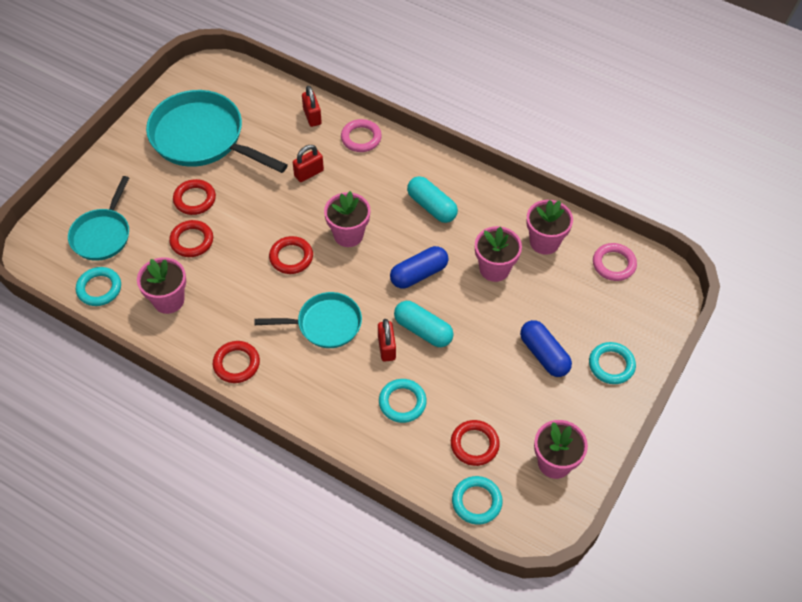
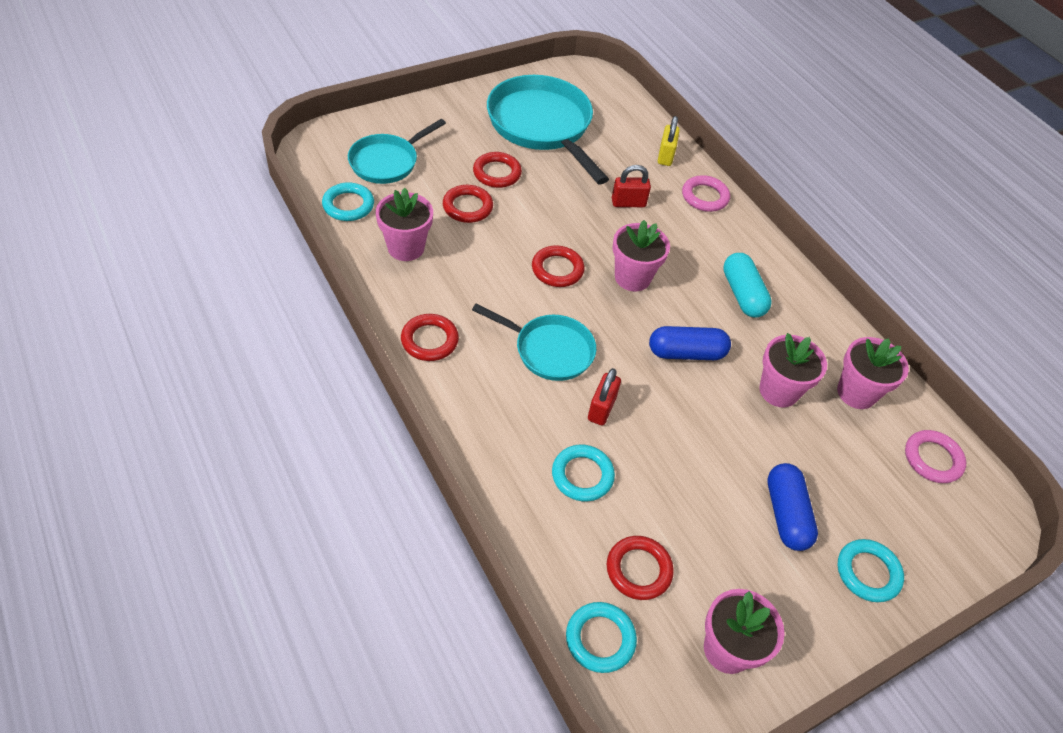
camera: 25 degrees right, 5 degrees down
red padlock [302,86,322,127] -> yellow padlock [658,116,680,166]
turquoise capsule [394,301,453,347] -> none

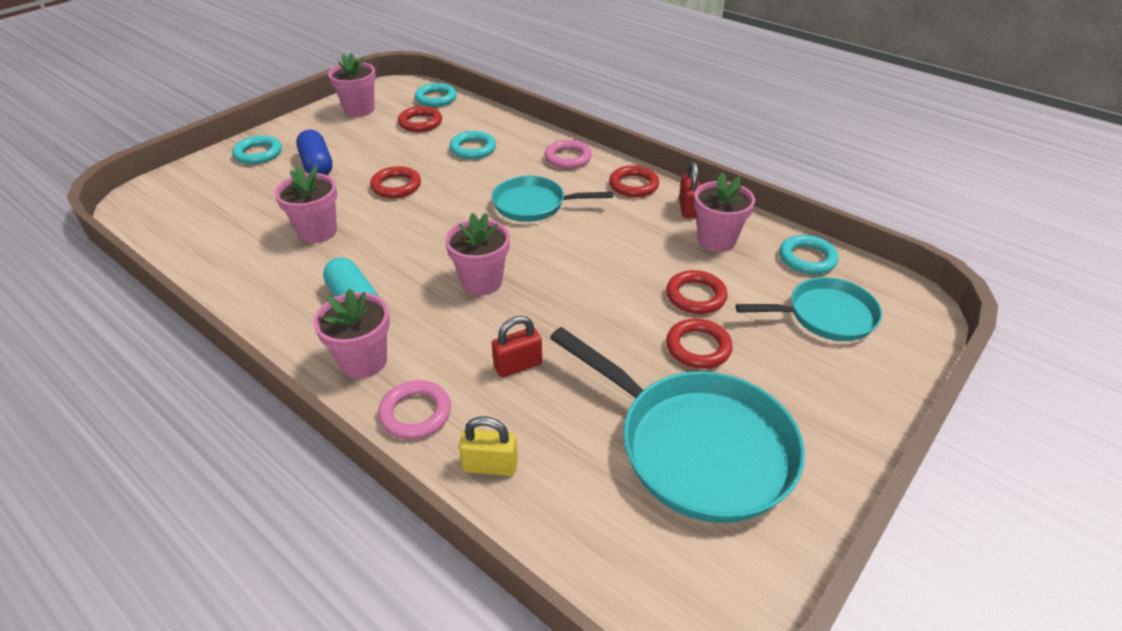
camera: 165 degrees right, 10 degrees down
turquoise pan [348,119,446,184] -> turquoise pan turned 60 degrees clockwise [736,277,882,341]
red ring [532,245,585,287] -> red ring moved to [370,166,421,198]
red padlock [588,368,621,425] -> red padlock moved to [679,162,700,218]
blue capsule [649,326,731,360] -> none
yellow padlock [658,116,680,166] -> yellow padlock turned 75 degrees counterclockwise [459,416,518,476]
pink flower pot [837,337,909,409] -> pink flower pot moved to [313,288,390,379]
pink ring [905,430,966,483] -> pink ring moved to [544,140,592,169]

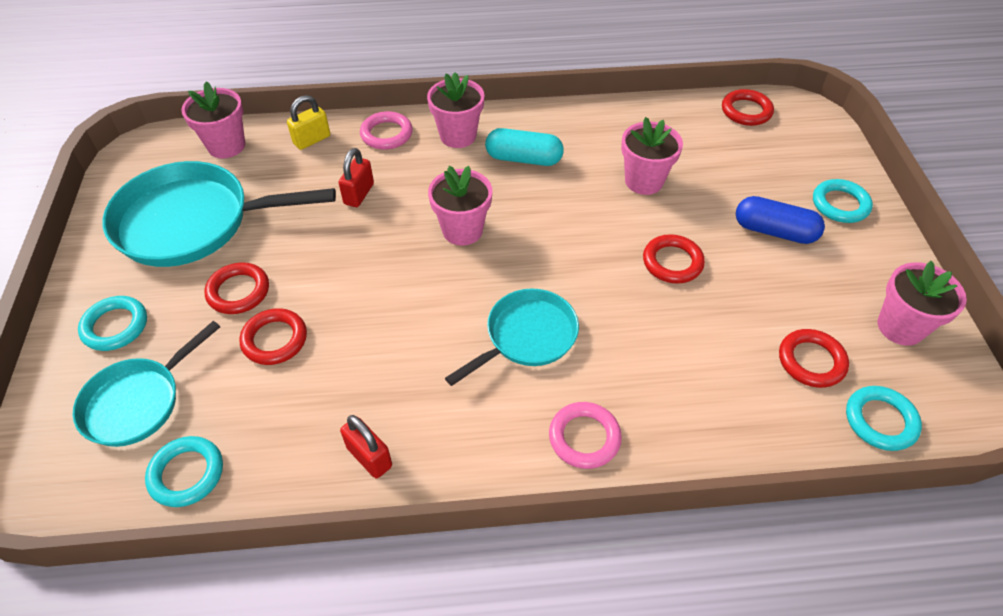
camera: 135 degrees right, 10 degrees up
turquoise ring [450,131,496,159] -> turquoise ring moved to [78,296,147,351]
red ring [609,165,659,197] -> red ring moved to [722,89,774,126]
pink flower pot [694,173,755,252] -> pink flower pot moved to [181,81,245,158]

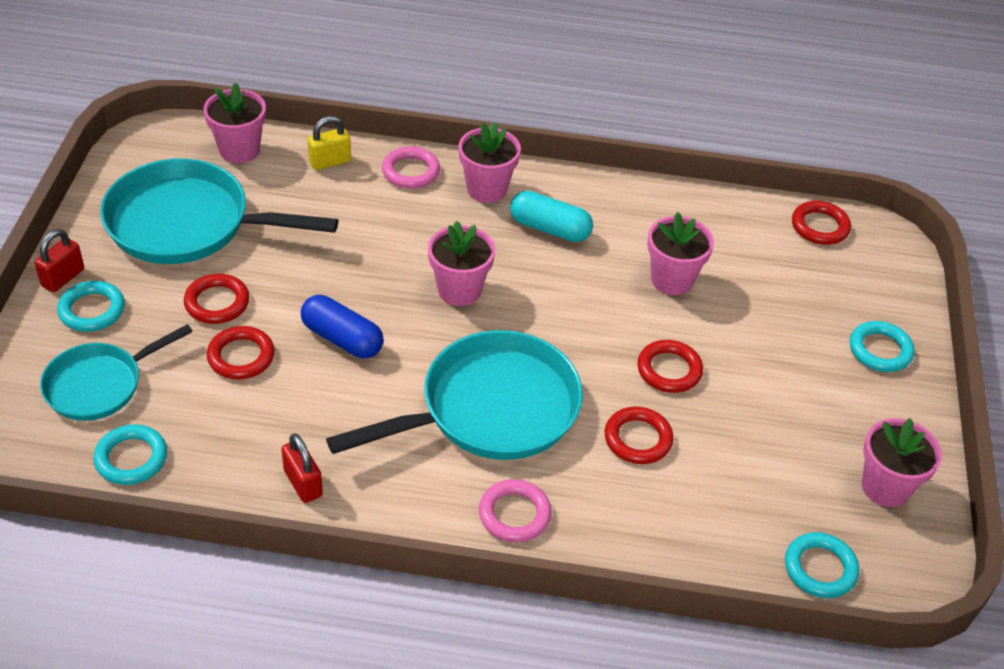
camera: 10 degrees right, 5 degrees down
red padlock [339,148,374,207] -> red padlock moved to [34,229,84,292]
turquoise pan [445,288,579,386] -> turquoise pan [326,330,583,460], size x1.67
blue capsule [736,196,825,244] -> blue capsule moved to [301,295,384,358]
red ring [779,329,849,388] -> red ring moved to [605,406,674,464]

